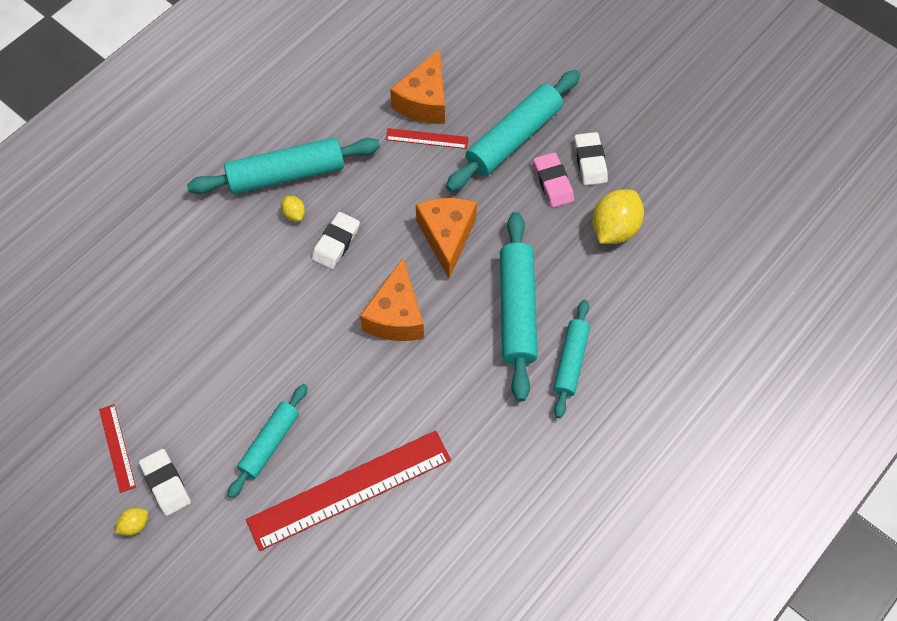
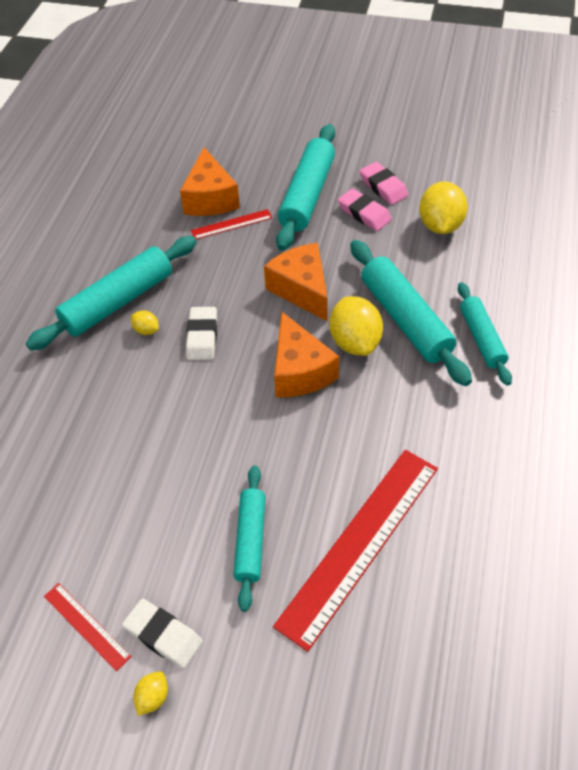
camera: 25 degrees left, 10 degrees down
white eraser [574,132,608,185] -> pink eraser [360,162,409,205]
none -> yellow lemon [330,296,383,356]

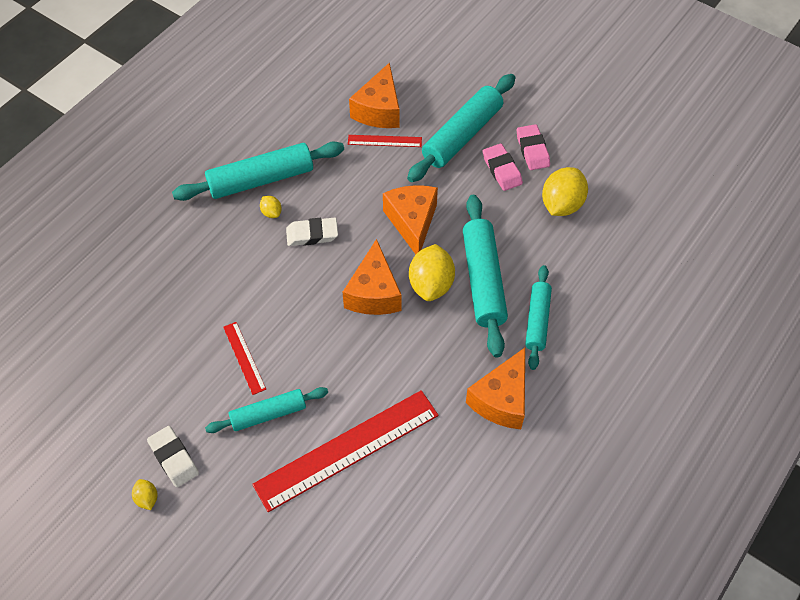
camera: 20 degrees right, 5 degrees up
red ruler [44,583,132,671] -> red ruler moved to [223,322,266,395]
yellow lemon [133,671,168,716] -> yellow lemon turned 75 degrees counterclockwise [132,479,157,510]
white eraser [186,307,217,360] -> white eraser turned 60 degrees clockwise [286,218,338,246]
turquoise rolling pin [233,466,266,612] -> turquoise rolling pin turned 45 degrees clockwise [205,387,328,433]
none -> orange cheese [466,348,525,429]

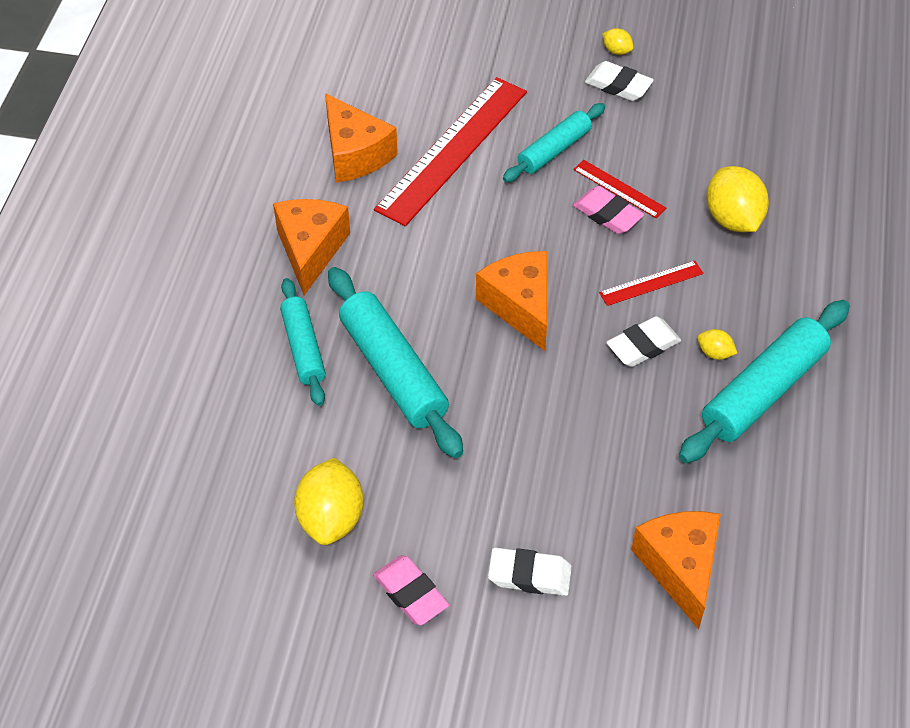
camera: 155 degrees right, 5 degrees down
red ruler [348,135,422,147] -> red ruler moved to [599,261,704,306]
orange cheese [383,185,438,254] -> orange cheese moved to [325,93,398,182]
turquoise rolling pin [407,74,515,182] -> white eraser [488,548,572,596]
yellow lemon [409,244,455,301] -> yellow lemon moved to [707,166,769,232]
pink eraser [483,144,523,191] -> pink eraser moved to [573,186,644,234]

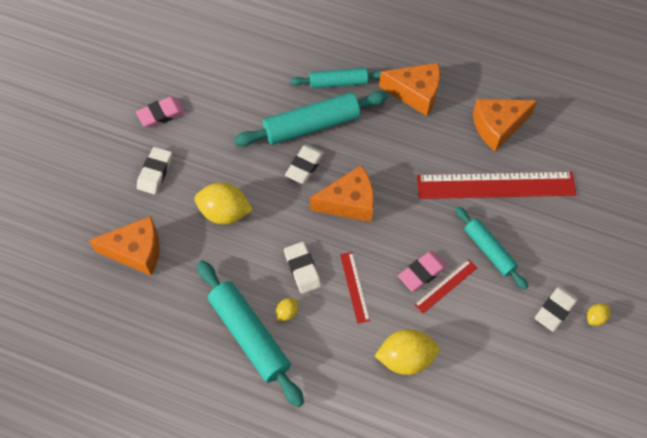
camera: 100 degrees right, 10 degrees up
yellow lemon [294,458,364,545] -> yellow lemon moved to [194,183,253,224]
red ruler [374,77,527,226] -> red ruler turned 45 degrees counterclockwise [417,172,577,199]
none -> white eraser [285,144,324,184]

